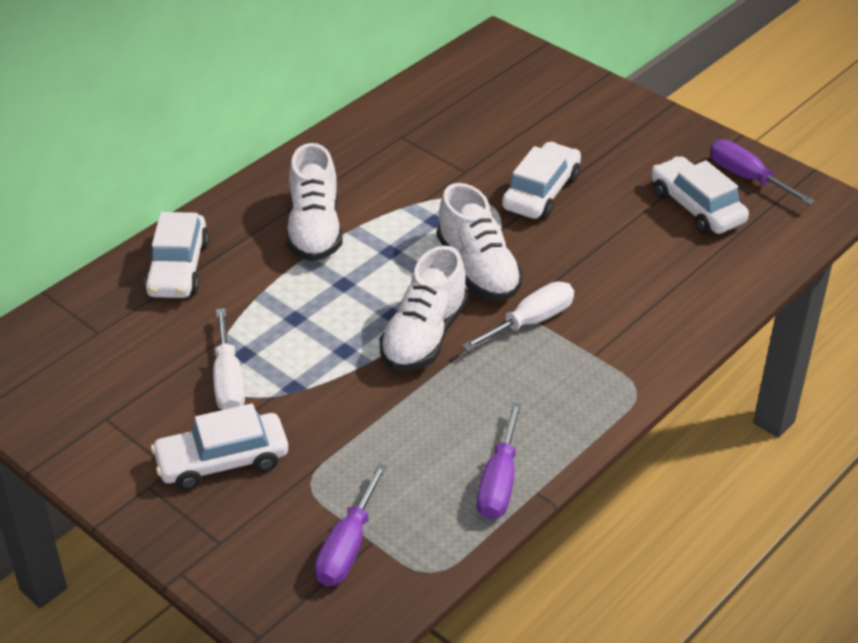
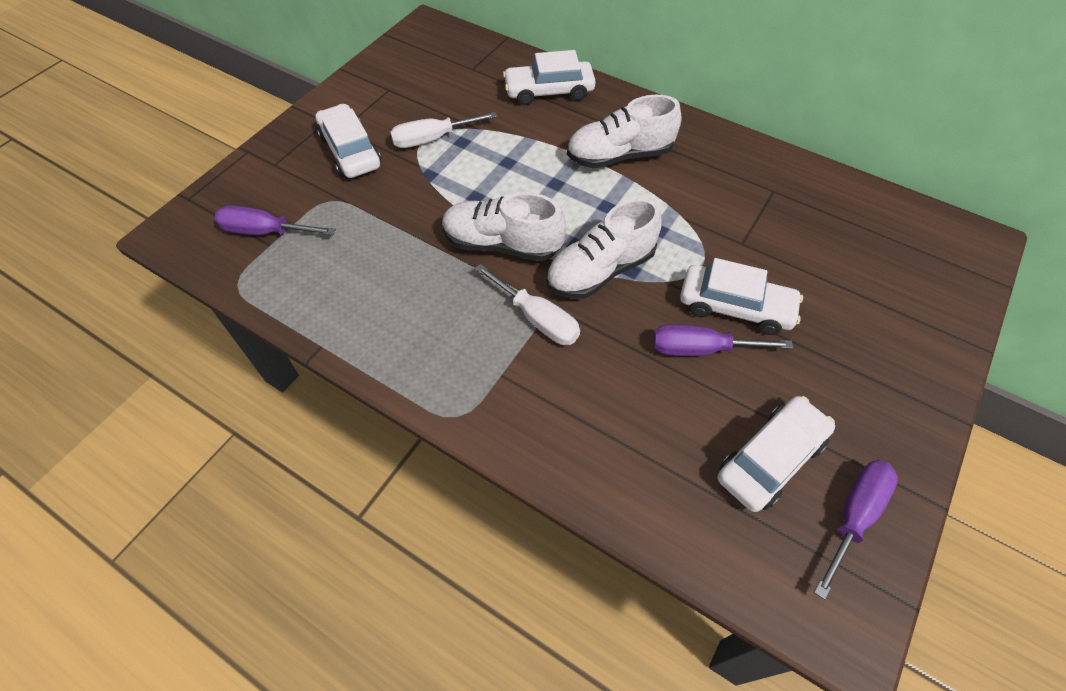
camera: 80 degrees right, 15 degrees up
purple screwdriver [477,402,522,520] -> purple screwdriver moved to [653,324,793,356]

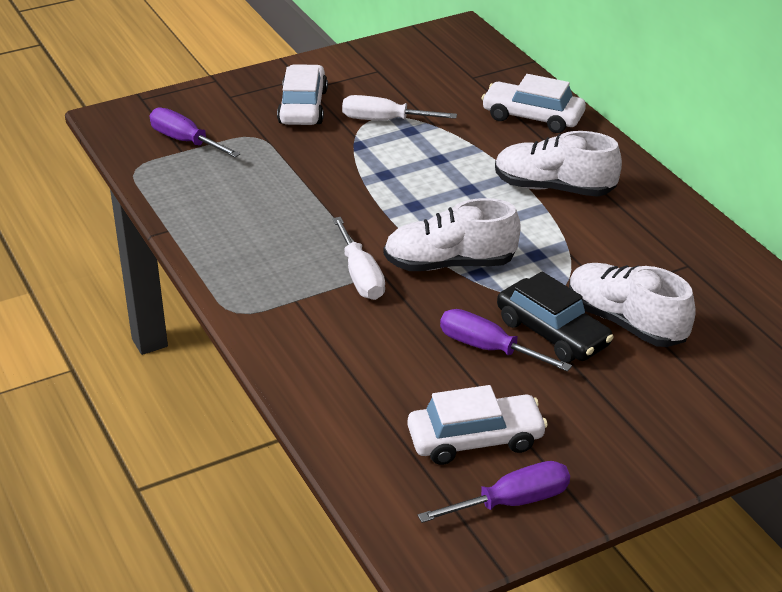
camera: 30 degrees right, 20 degrees down
white shoe [442,192,566,261] -> white shoe moved to [569,263,696,347]
white car [680,258,803,335] -> black car [497,271,614,363]

